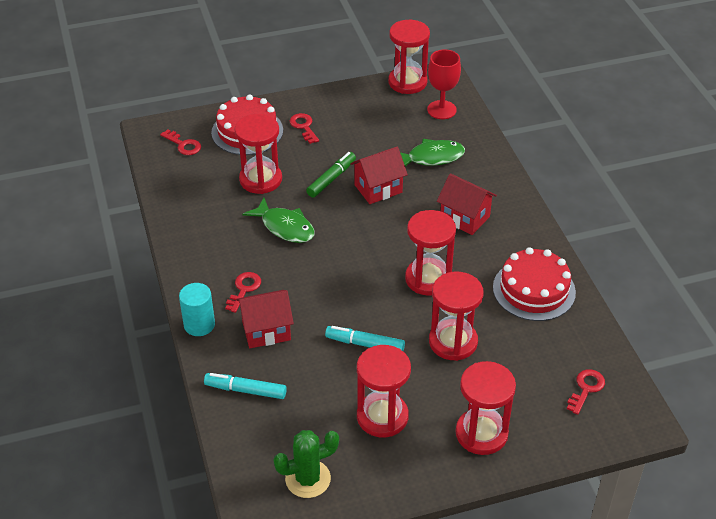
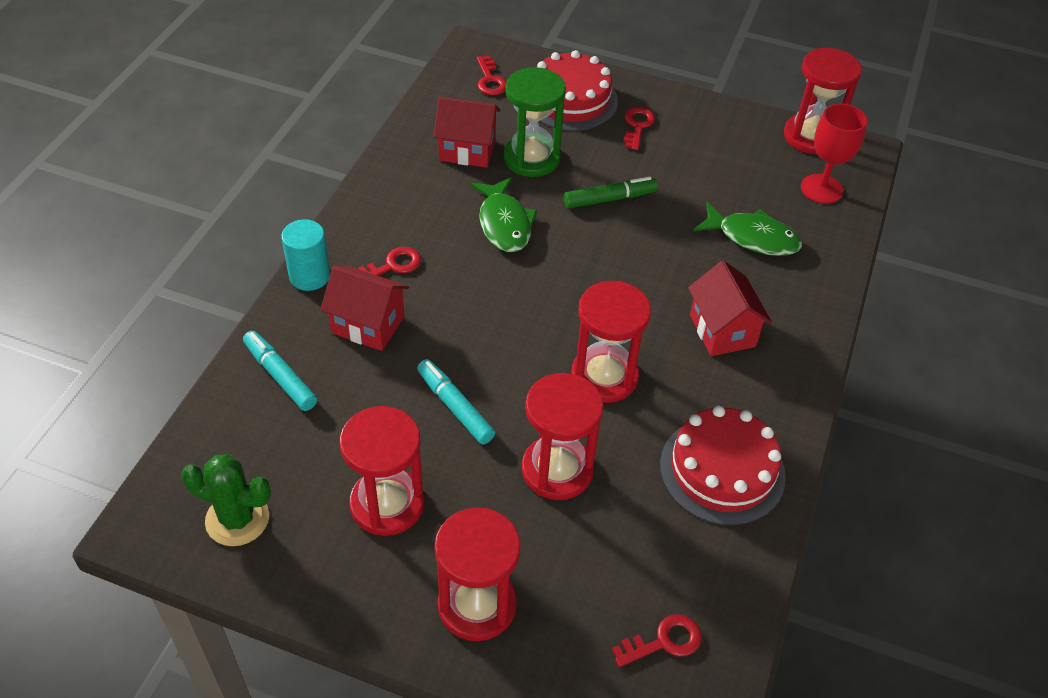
camera: 35 degrees right, 5 degrees up
red hourglass [234,114,282,194] -> green hourglass [504,67,566,177]
red house [350,147,408,204] -> red house moved to [433,97,500,168]

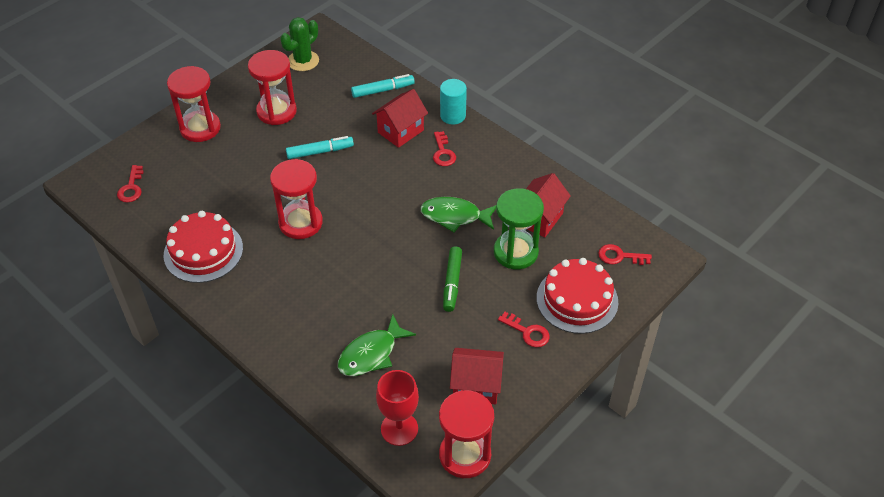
camera: 115 degrees right, 0 degrees up
red hourglass [522,373,604,500] -> none
red house [688,260,772,356] -> red house moved to [450,348,504,405]

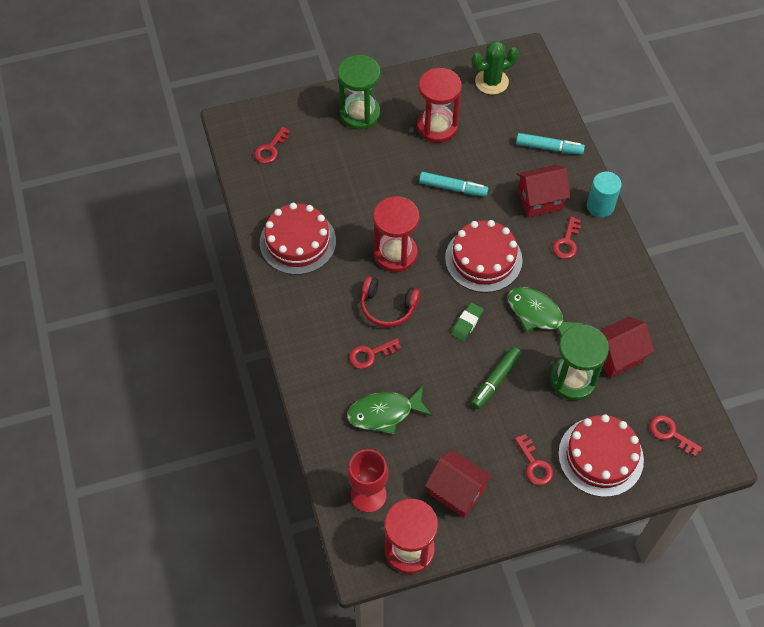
camera: 30 degrees right, 10 degrees up
red hourglass [167,66,221,142] -> green hourglass [338,55,381,130]
none -> red key [349,338,401,369]
none -> red headphones [361,276,421,327]
none -> red cake [445,220,522,293]
none -> green eraser [451,303,484,341]

